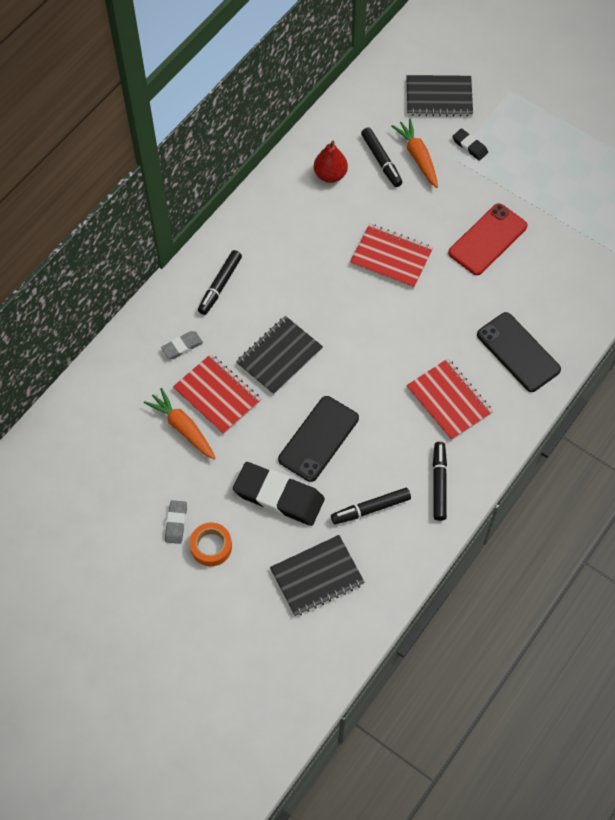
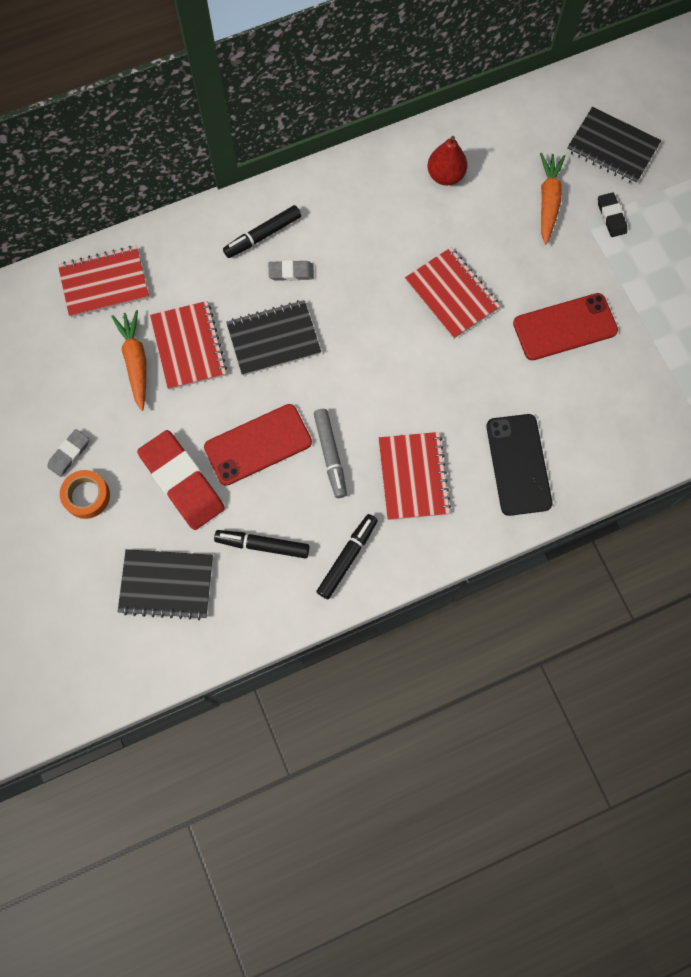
camera: 30 degrees right, 10 degrees up
grey eraser [161,331,203,359] -> grey eraser moved to [268,260,314,281]
black eraser [233,462,325,526] -> red eraser [137,430,225,530]
black phone [278,396,359,482] -> red phone [204,404,312,486]
black marker [361,127,402,187] -> none
none -> red notebook [58,246,149,317]
none -> grey marker [314,409,347,498]

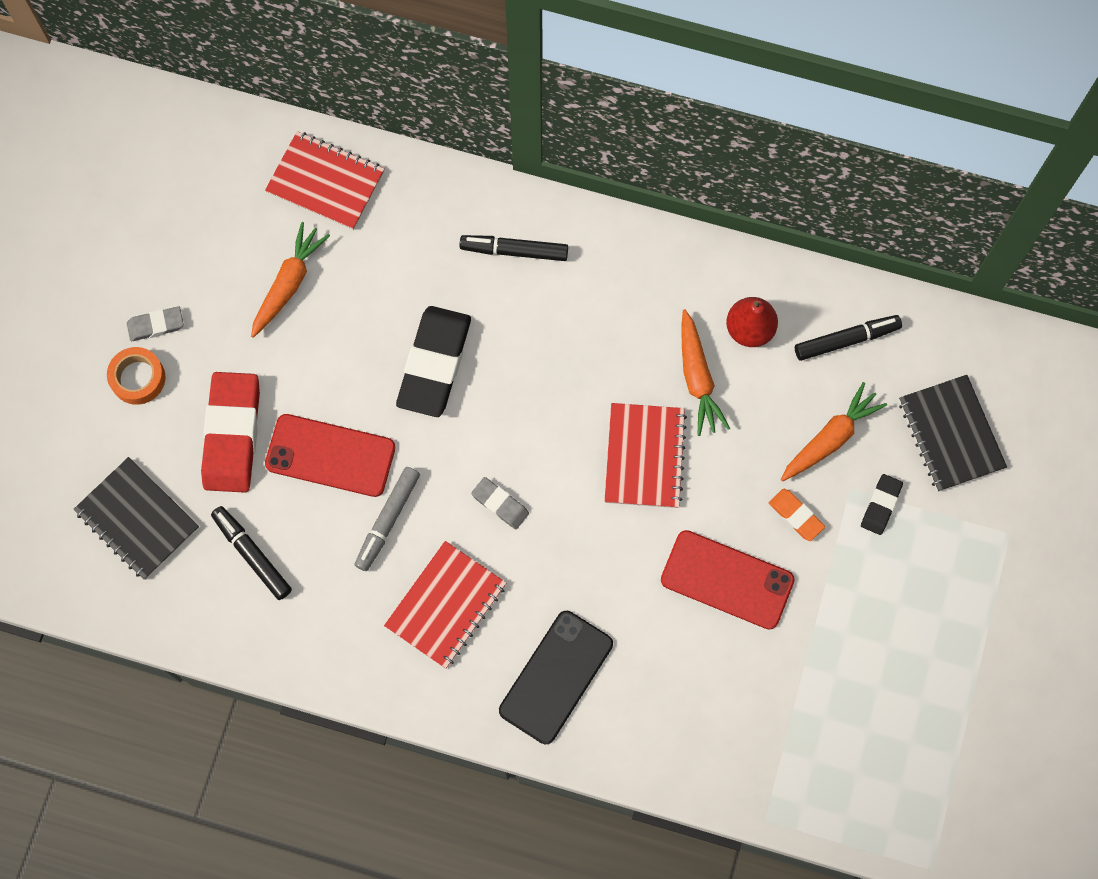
camera: 40 degrees right, 0 degrees up
red notebook [150,301,227,390] -> none
black notebook [226,300,321,376] -> black eraser [396,306,471,417]
grey eraser [268,260,314,281] -> grey eraser moved to [471,477,529,529]
black marker [317,514,378,599] -> black marker moved to [795,315,902,361]
none -> orange carrot [682,309,730,436]
none -> orange eraser [769,489,825,541]

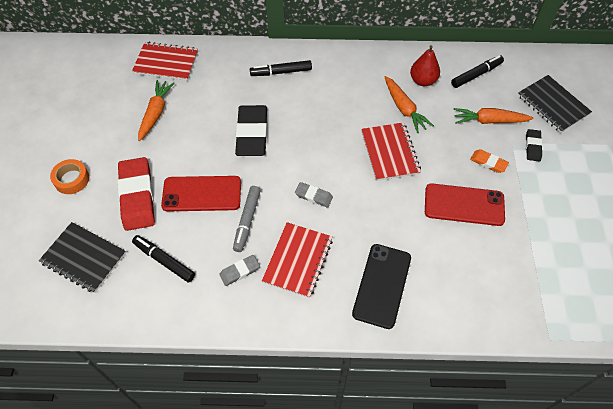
camera: 15 degrees left, 15 degrees down
grey eraser [127,306,184,341] -> grey eraser moved to [219,255,260,286]
orange carrot [781,382,887,481] -> orange carrot turned 120 degrees counterclockwise [453,108,534,124]

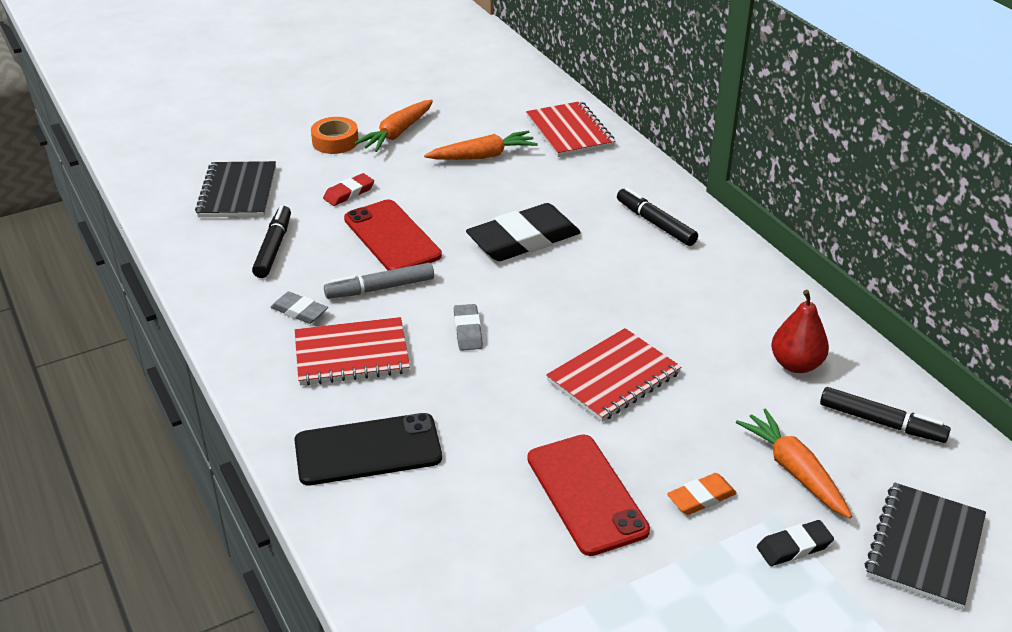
camera: 60 degrees right, 20 degrees down
red eraser [117,157,155,231] -> red eraser [323,173,374,206], size x0.48
orange carrot [385,76,434,133] -> orange carrot moved to [354,100,433,152]
orange eraser [470,149,509,173] -> orange eraser turned 60 degrees clockwise [667,473,737,515]

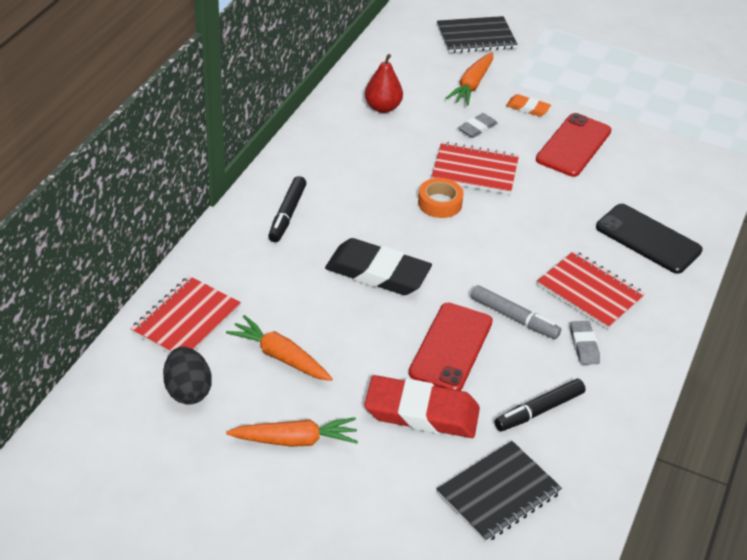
camera: 130 degrees left, 5 degrees up
orange tape [311,117,359,154] -> orange tape moved to [418,178,464,218]
red eraser [323,173,374,206] -> red eraser [364,375,480,438], size x2.06
grey eraser [454,304,483,351] -> grey eraser moved to [458,113,497,138]
black eraser [757,520,834,566] -> none
black marker [820,387,951,443] -> none
none -> black egg [163,347,212,405]

